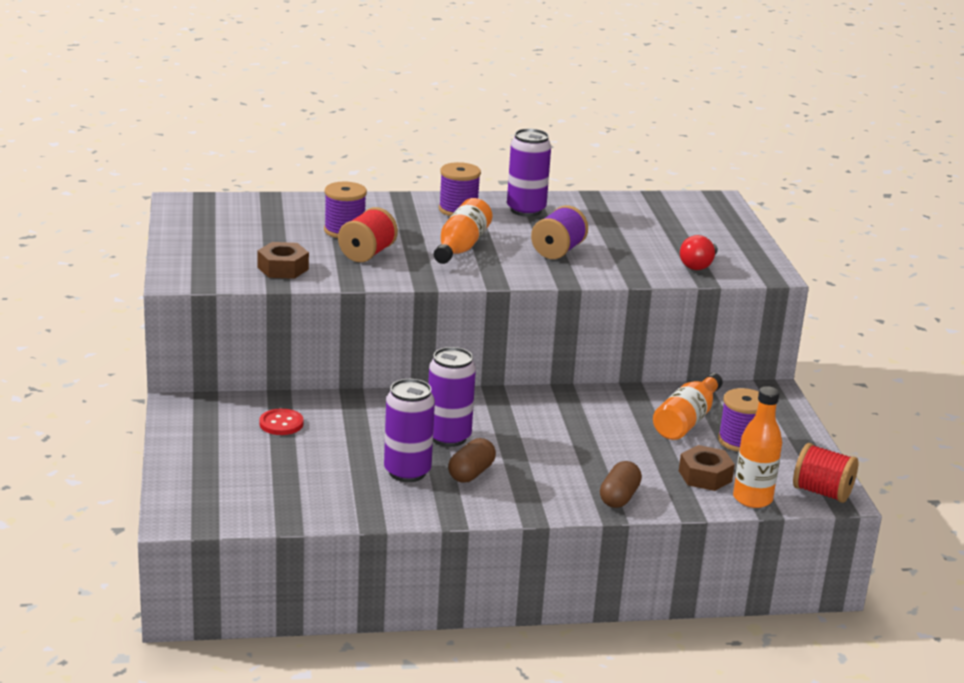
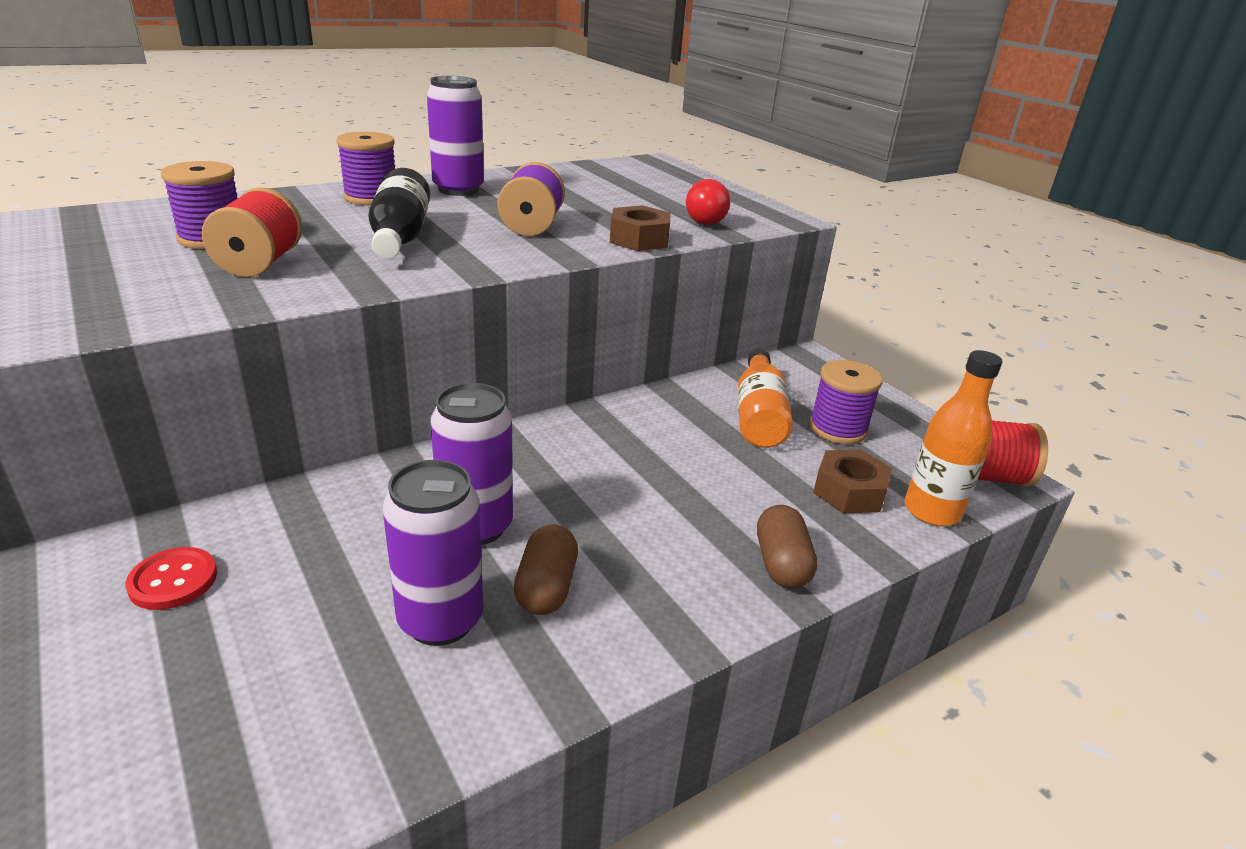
camera: 25 degrees left, 5 degrees up
brown nut [257,242,309,279] -> brown nut moved to [610,205,671,251]
orange bottle [434,198,492,264] -> black bottle [368,168,430,259]

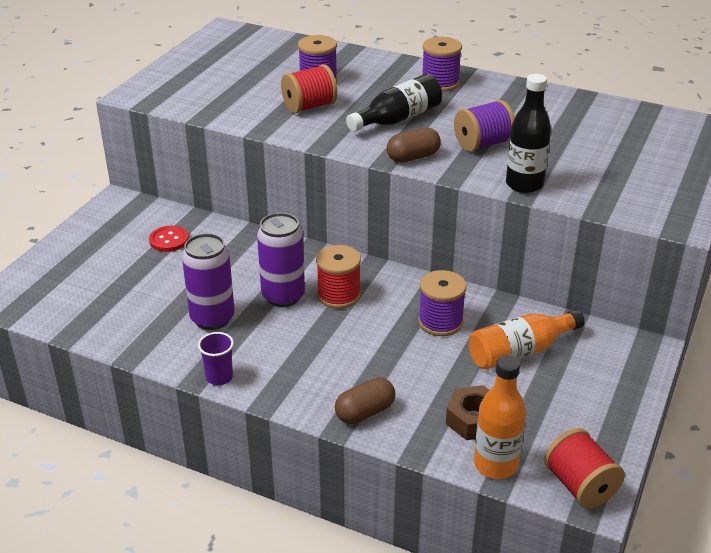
camera: 60 degrees right, 5 degrees up
purple can [427,76,484,196] -> none
brown capsule [514,524,578,615] -> brown capsule moved to [387,128,441,163]
brown nut [610,205,671,251] -> black bottle [506,74,551,193]
red light bulb [686,179,730,225] -> none
purple spool [809,360,883,444] -> purple spool moved to [418,270,467,336]
none -> purple cup [198,332,234,385]
none -> red spool [316,245,361,309]

